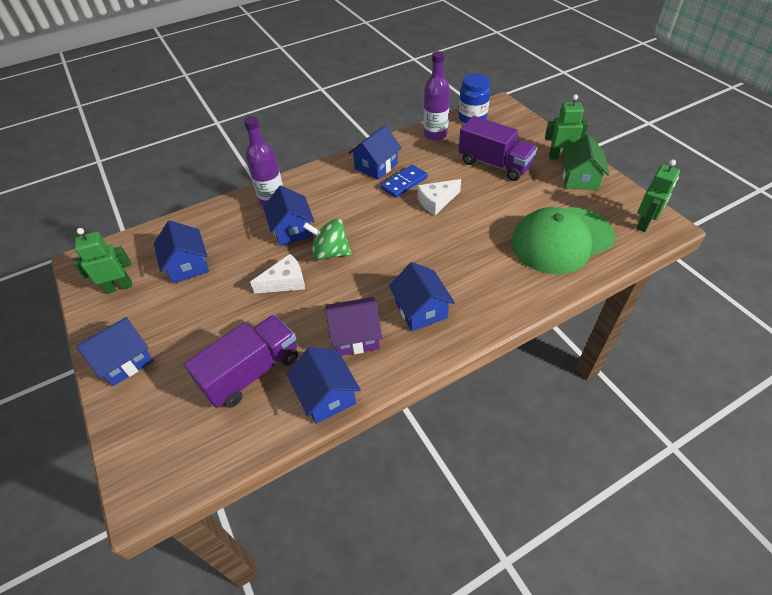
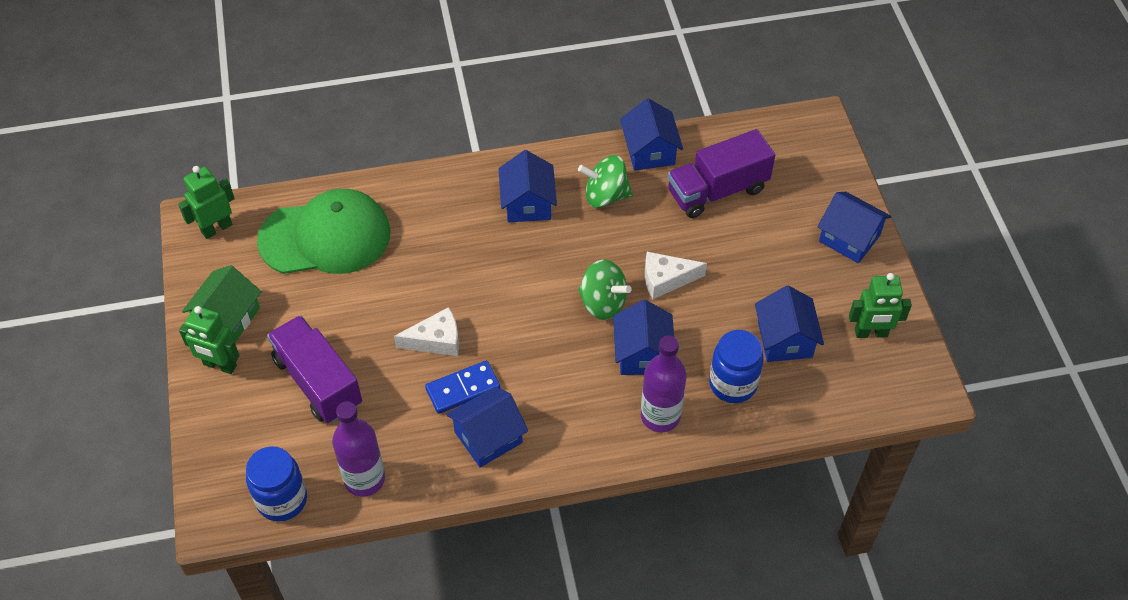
camera: 165 degrees left, 5 degrees up
blue house [76,317,153,386] -> blue house turned 60 degrees clockwise [817,192,891,263]
purple house [325,297,382,356] -> green spinning top [578,155,633,208]
none -> blue jar [709,330,764,403]

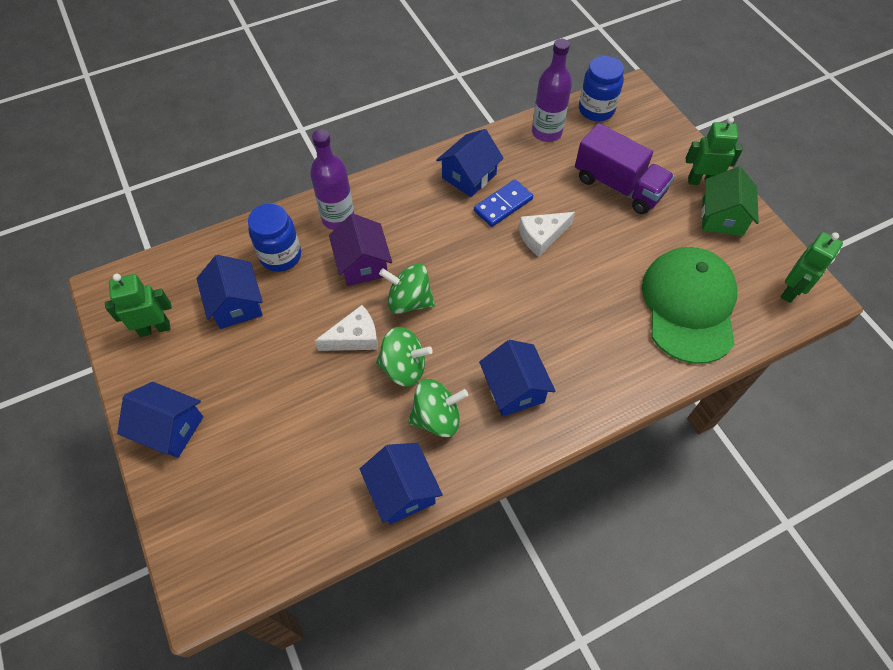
camera: 165 degrees right, 5 degrees up
green cap [257,189,391,274] -> green cap turned 120 degrees clockwise [642,247,737,364]
blue house [613,300,674,375] -> purple house [329,214,392,286]
purple truck [667,129,775,218] -> none
none -> green spinning top [376,327,433,387]

